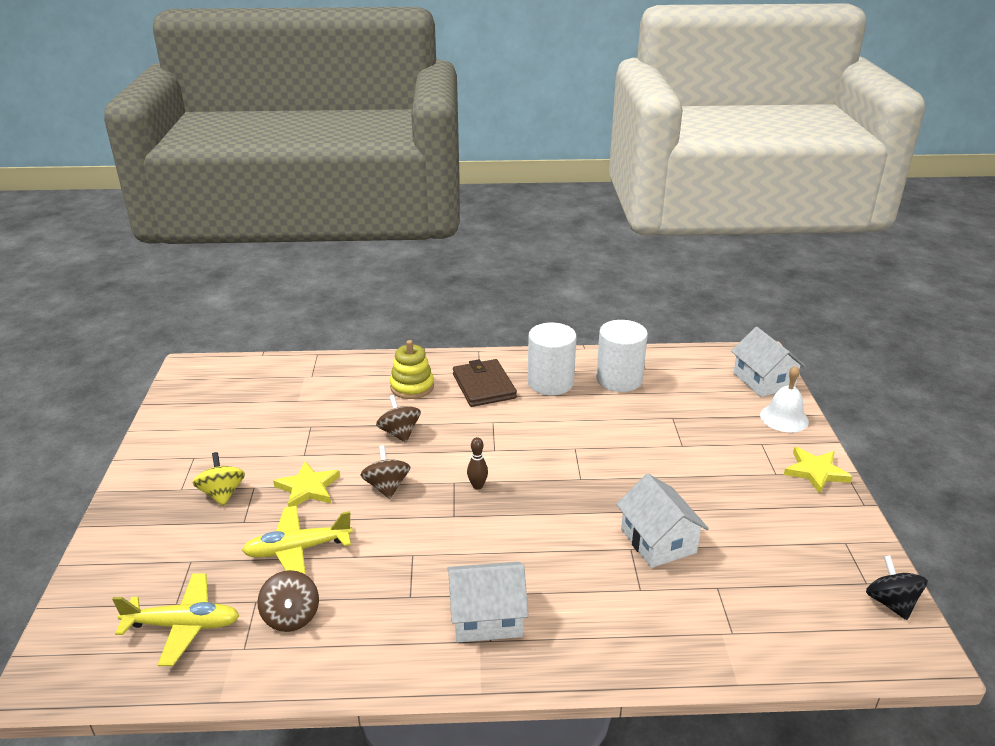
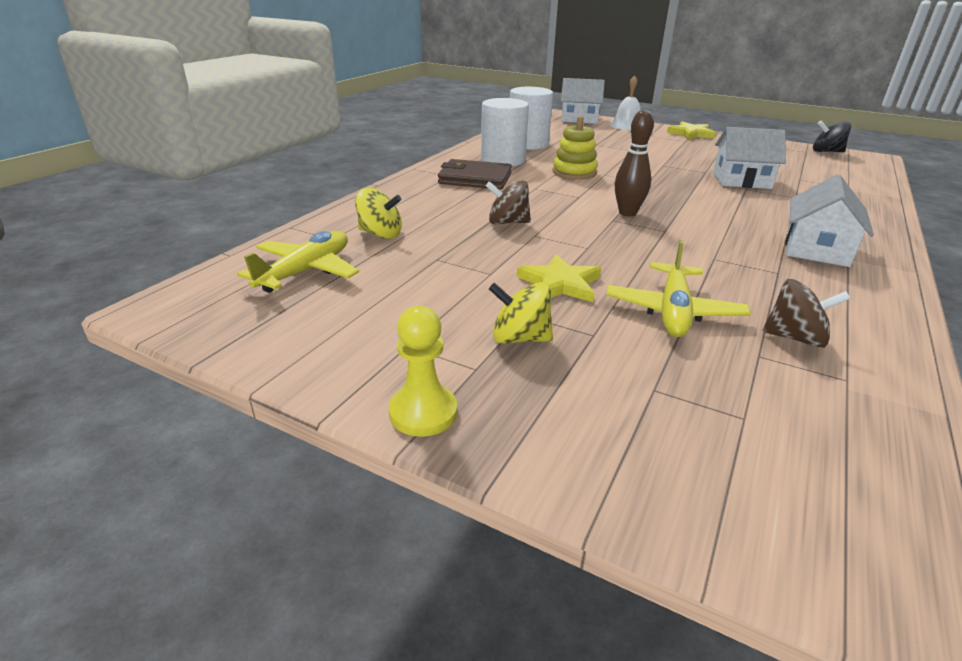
camera: 60 degrees left, 0 degrees up
yellow plane [112,574,240,666] -> yellow plane moved to [237,231,359,293]
brown spinning top [361,445,410,499] -> none
yellow stacking toy [390,340,434,399] -> yellow stacking toy moved to [553,116,598,180]
brown bowling pin [467,437,488,490] -> brown bowling pin [615,110,654,216], size x1.61
none -> yellow spinning top [355,188,402,239]
none -> yellow pawn [389,306,457,437]

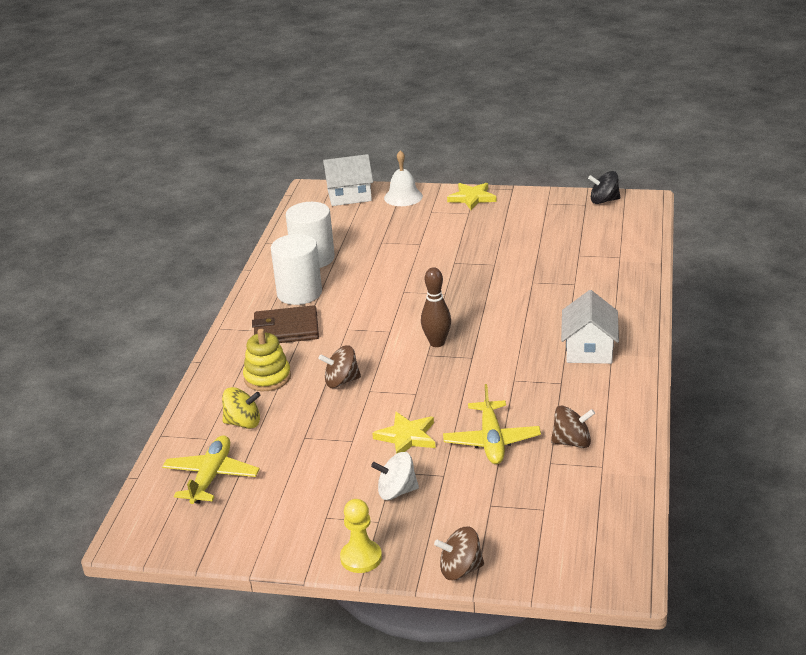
camera: 15 degrees left, 0 degrees up
yellow spinning top [489,282,553,344] -> white spinning top [371,452,419,500]
yellow stacking toy [553,116,598,180] -> yellow stacking toy moved to [243,329,291,391]
white house [713,127,786,189] -> none
none -> brown spinning top [434,527,484,580]

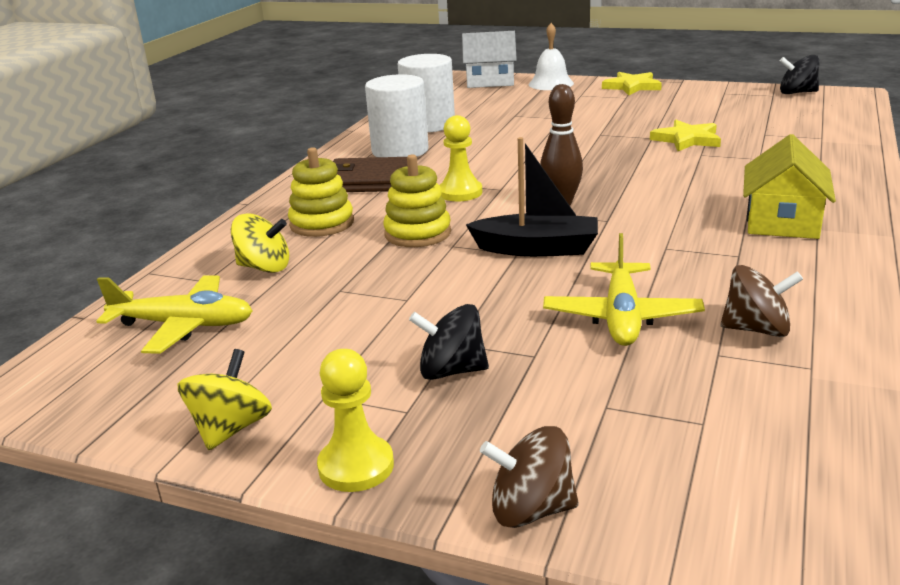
camera: 10 degrees right, 5 degrees down
yellow plane [162,435,259,504] -> yellow plane turned 75 degrees clockwise [97,275,252,354]
brown spinning top [318,345,361,388] -> yellow stacking toy [383,155,451,247]
white spinning top [371,452,419,500] -> black spinning top [409,304,489,380]
yellow star [372,412,436,454] -> yellow star moved to [650,120,721,151]
white house [561,290,619,364] -> yellow house [743,134,836,239]
none -> yellow spinning top [178,349,272,450]
none -> yellow pawn [439,115,482,201]
none -> black boat [466,137,598,257]

